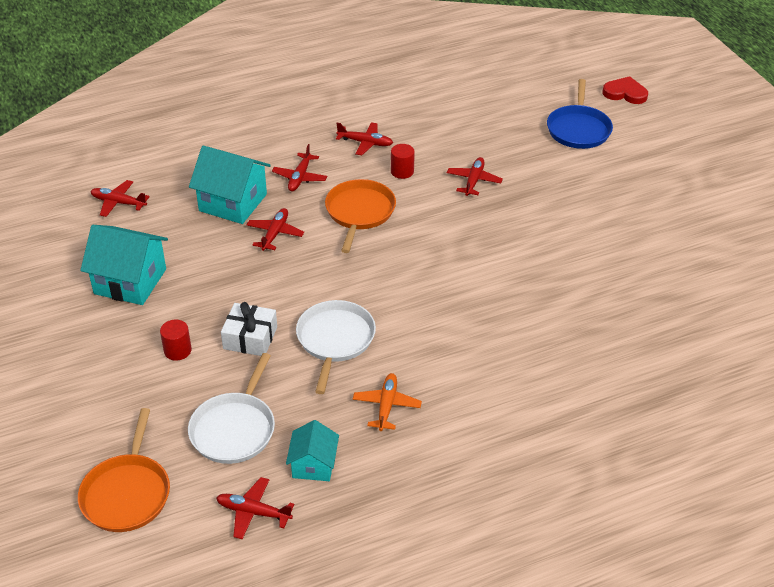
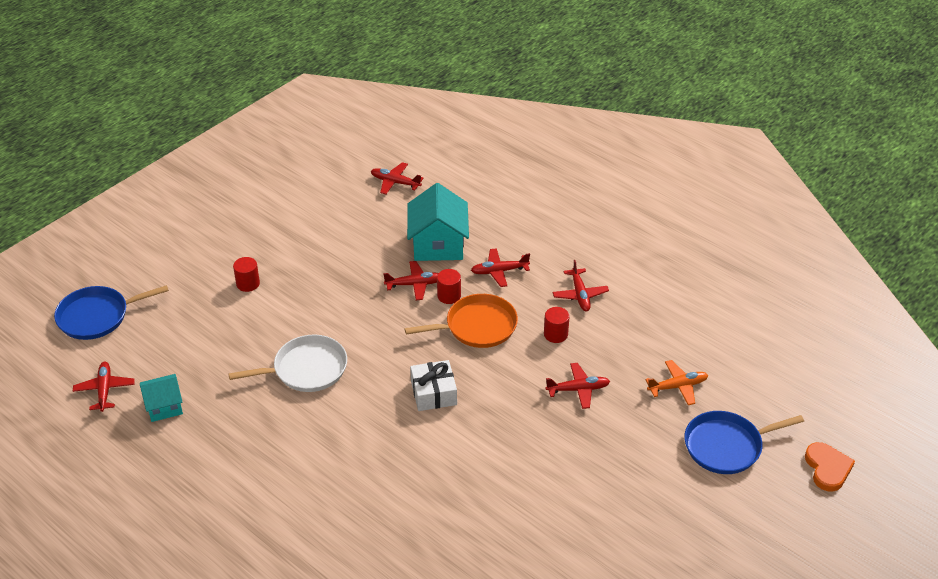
camera: 65 degrees right, 0 degrees up
orange pan [78,408,170,532] -> blue pan [54,285,169,340]
turquoise house [80,225,168,305] -> none
red plane [90,180,150,217] -> red plane turned 60 degrees counterclockwise [371,162,424,194]
white pan [188,353,275,464] -> none
white gift [221,302,277,356] -> white gift moved to [410,360,457,411]
orange plane [353,373,422,431] -> orange plane moved to [645,360,708,405]
red heart [603,76,648,104] -> orange heart [805,442,855,492]
none -> red cylinder [437,269,461,304]

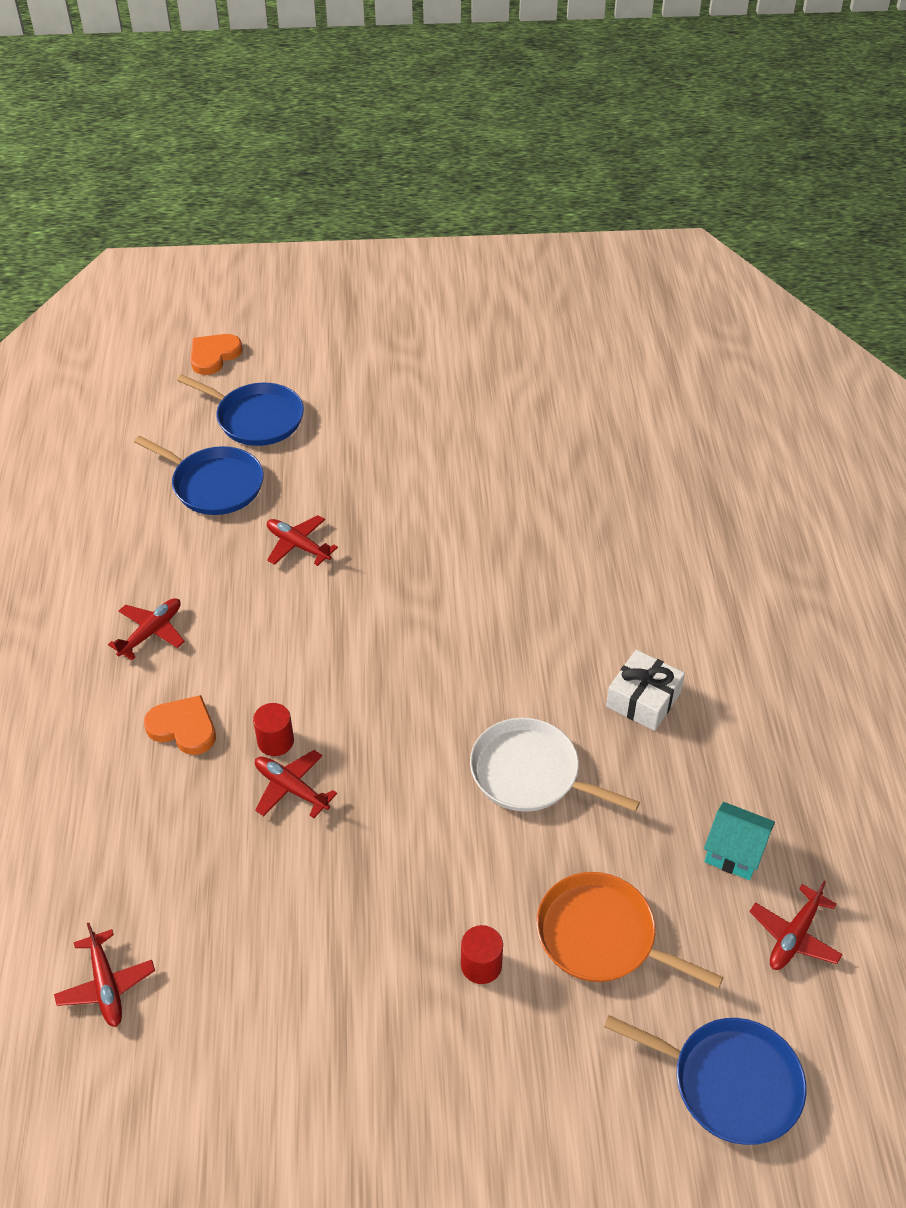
camera: 135 degrees left, 5 degrees up
orange pan [405,294,518,348] -> orange pan moved to [536,872,724,988]
turquoise house [407,183,469,261] -> none
white gift [410,360,457,411] -> white gift moved to [606,650,685,731]
red plane [471,248,530,287] -> orange heart [144,695,216,755]
red cylinder [544,307,570,343] -> none
orange plane [645,360,708,405] -> blue pan [134,436,264,515]

